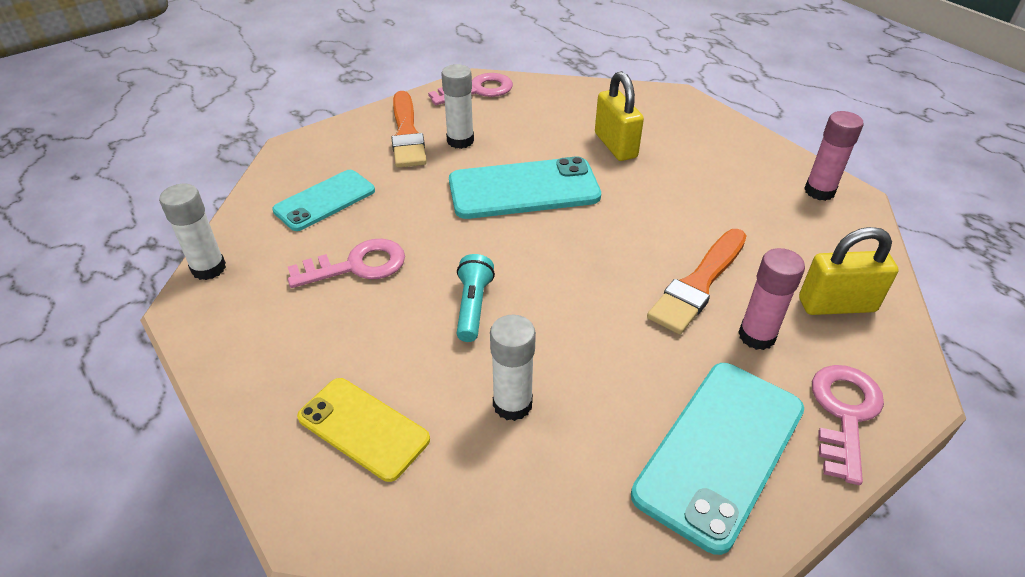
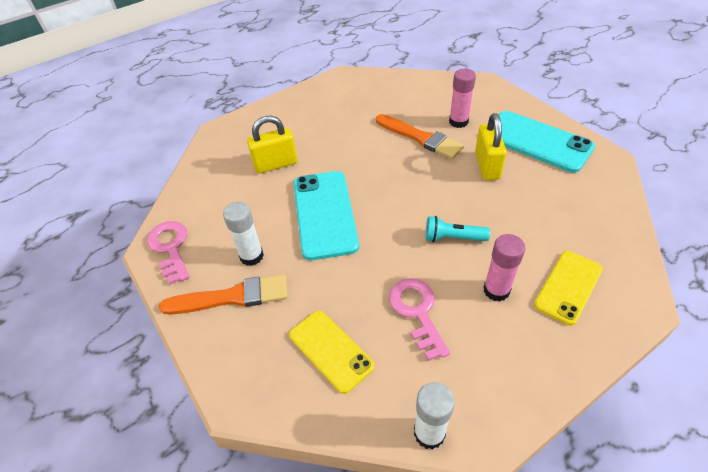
camera: 85 degrees left, 5 degrees up
turquoise phone [272,170,375,231] -> yellow phone [289,311,375,394]
white glue stick [490,315,536,421] -> none
yellow padlock [799,227,899,315] -> yellow padlock moved to [475,113,507,180]
pink glue stick [804,111,863,201] -> pink glue stick moved to [483,234,525,302]
pink key [812,365,884,485] -> none

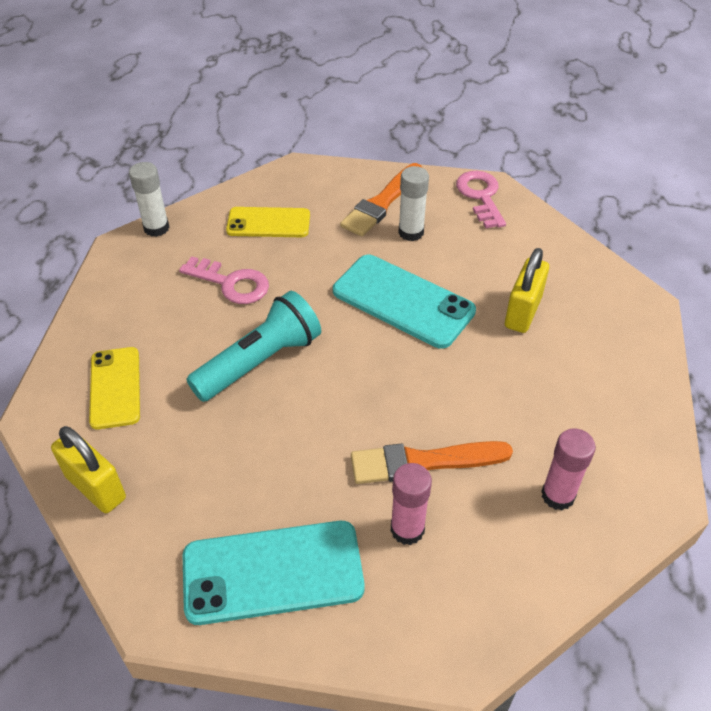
camera: 130 degrees right, 0 degrees up
pink key [147,221,189,285] -> pink key turned 120 degrees counterclockwise [456,171,506,228]
turquoise flashlight [425,216,490,242] -> turquoise flashlight [186,291,321,402], size x1.79
yellow padlock [475,113,507,180] -> yellow padlock moved to [51,426,126,513]
pink glue stick [483,234,525,302] -> pink glue stick moved to [541,428,596,510]

